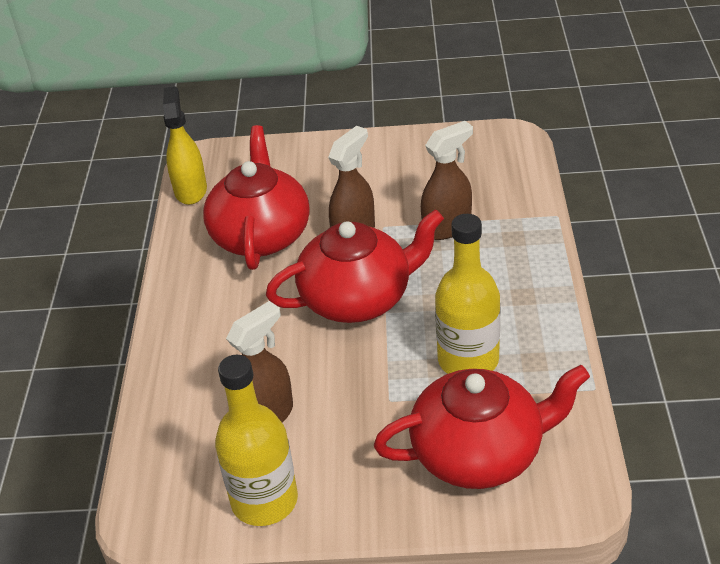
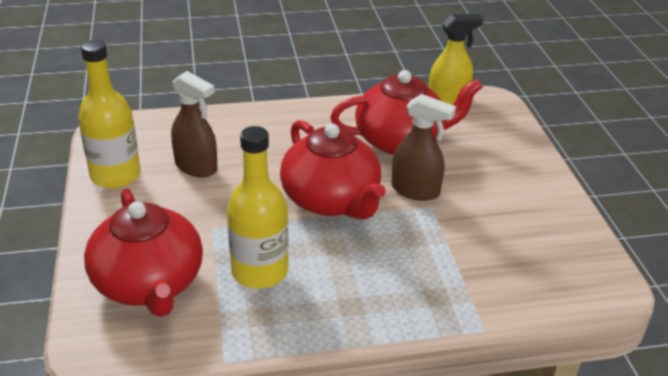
camera: 75 degrees right, 5 degrees down
brown spray bottle [421,121,473,240] -> none

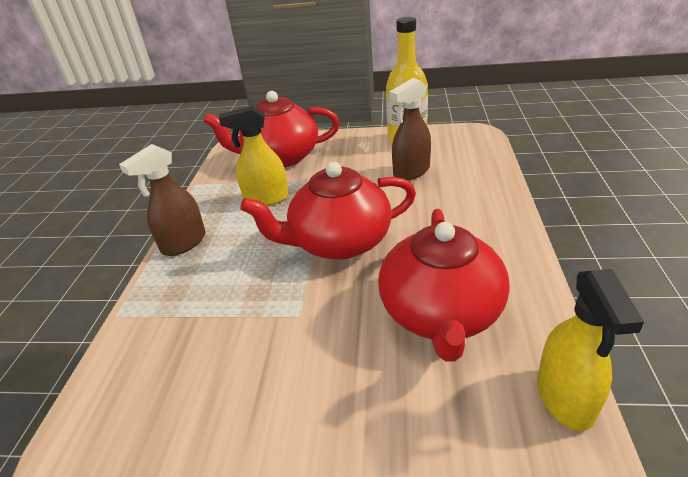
camera: 110 degrees right, 0 degrees up
yellow bottle [227,126,288,288] -> yellow spray bottle [219,106,289,206]
brown spray bottle [391,94,456,201] -> brown spray bottle moved to [119,144,206,256]

